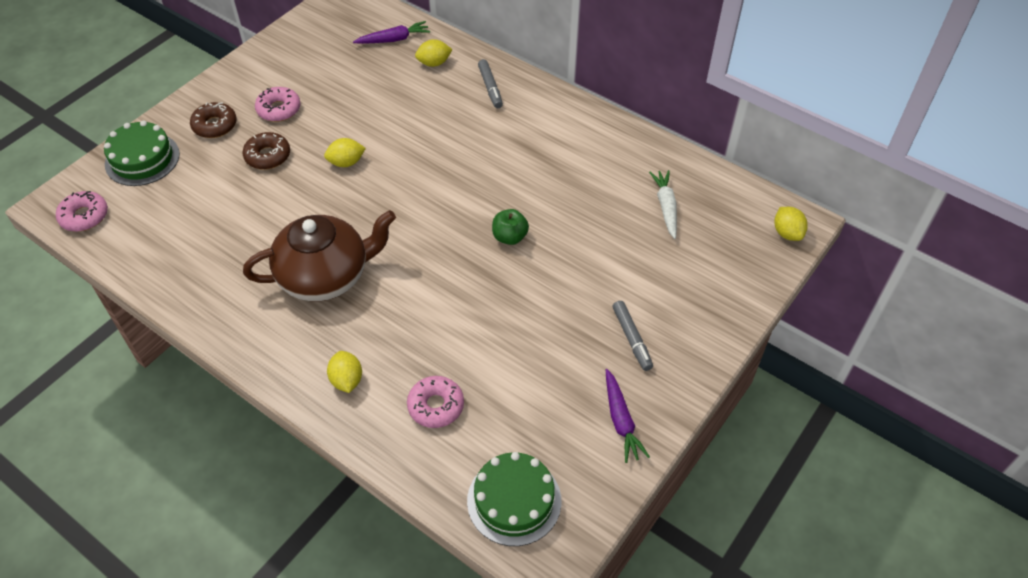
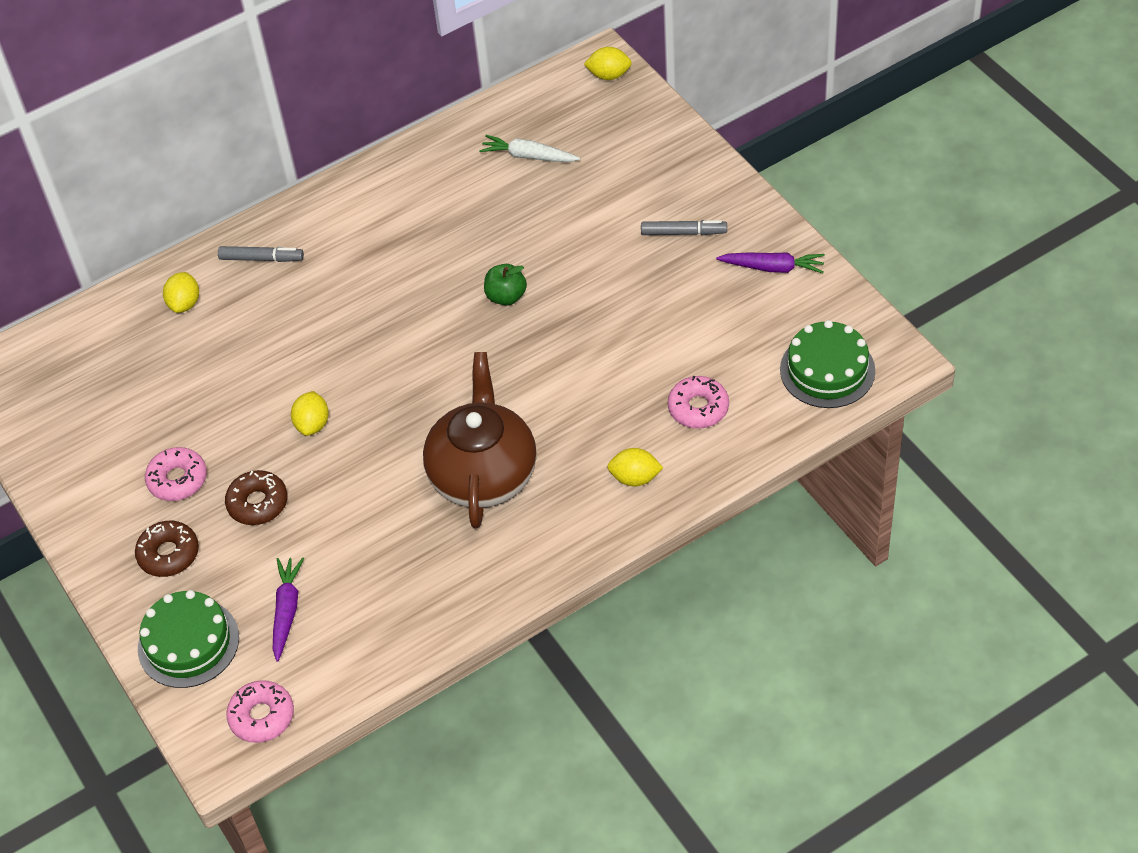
camera: 65 degrees left, 0 degrees up
purple carrot [353,21,430,44] -> purple carrot moved to [273,557,304,662]

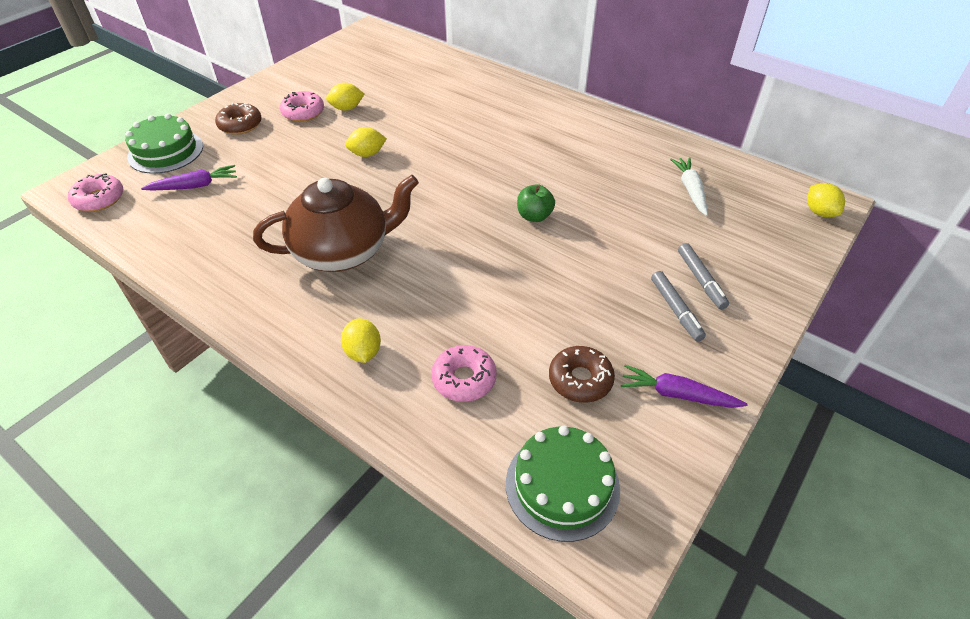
camera: 65 degrees right, 5 degrees down
yellow lemon [163,272,199,313] -> yellow lemon moved to [326,83,364,111]
grey marker [218,246,304,262] -> grey marker moved to [678,243,729,310]
brown donut [225,470,287,525] -> brown donut moved to [549,346,615,403]
purple carrot [716,252,825,273] -> purple carrot turned 120 degrees clockwise [621,365,748,408]

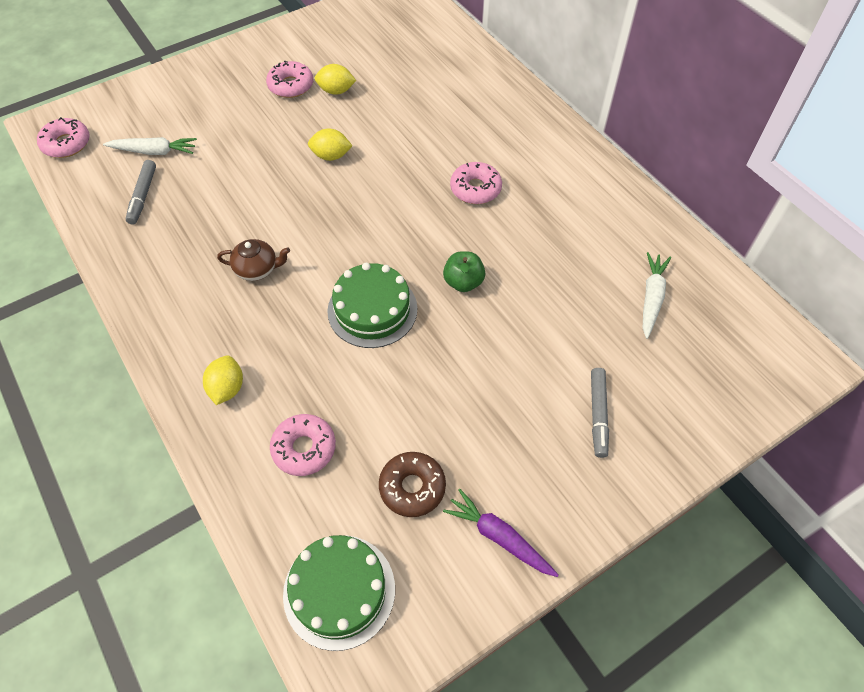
camera: 20 degrees right, 10 degrees up
green cake [125,113,203,174] -> green cake moved to [327,263,417,348]
purple carrot [141,165,237,190] -> white carrot [103,137,197,155]
brown donut [215,103,262,135] -> none
brown teapot [253,175,419,272] -> brown teapot [217,239,290,281], size x0.45
grey marker [651,271,706,342] -> grey marker moved to [126,160,156,225]
yellow lemon [807,183,845,217] -> none
none -> pink donut [450,162,502,204]

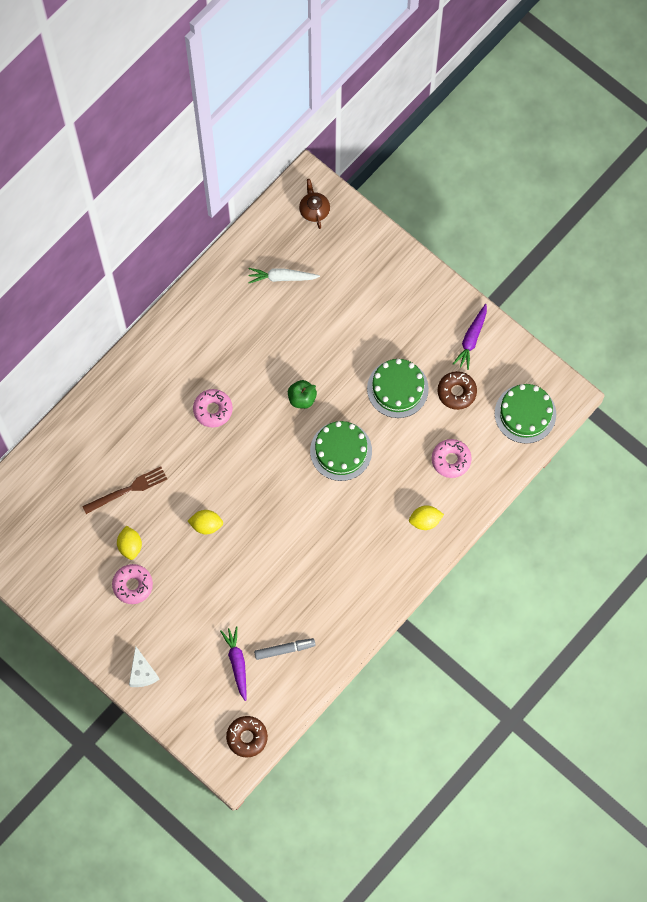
camera: 105 degrees left, 15 degrees up
pink donut [37,117,90,158] -> brown donut [226,716,268,758]
white carrot [103,137,197,155] -> purple carrot [220,626,246,701]
brown teapot [217,239,290,281] -> brown teapot moved to [299,179,330,229]
yellow lemon [308,129,353,161] -> yellow lemon turned 75 degrees counterclockwise [188,510,223,534]
grey marker [591,368,609,458] -> none
none -> brown fork [82,467,167,514]
none -> white cheese [129,646,160,687]
none -> green cake [367,359,429,418]

